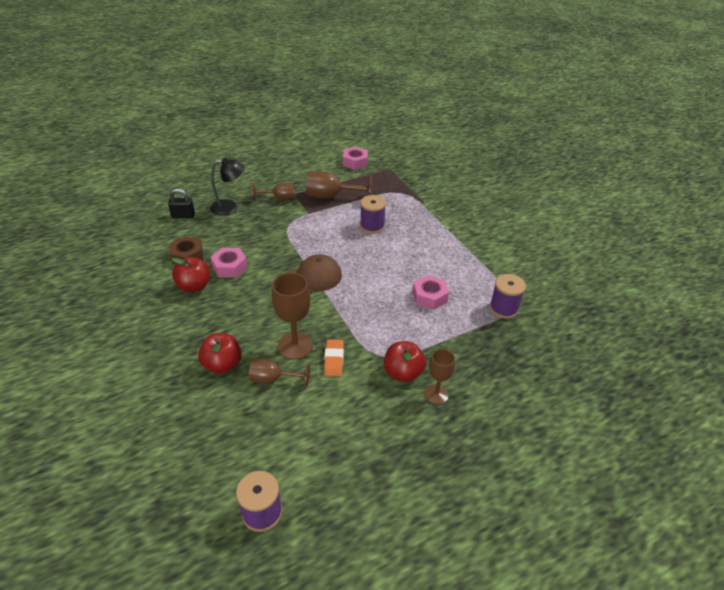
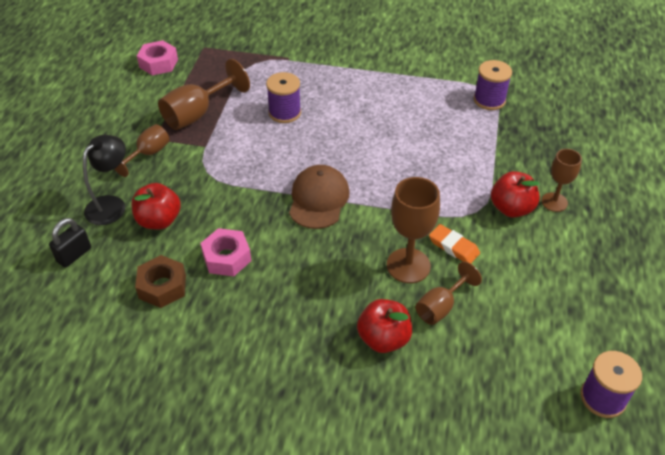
camera: 50 degrees left, 5 degrees up
red apple [172,257,210,292] -> red apple moved to [131,183,181,229]
pink nut [412,275,449,310] -> none

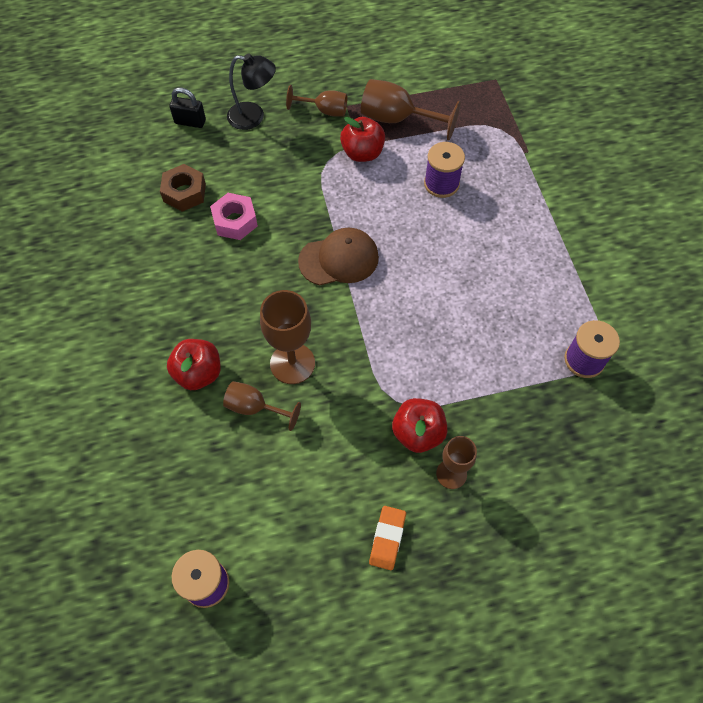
camera: 65 degrees right, 15 degrees up
red apple [131,183,181,229] -> red apple moved to [340,117,385,162]
pink nut [137,40,178,75] -> none
orange eraser [429,224,480,263] -> orange eraser moved to [369,506,406,570]

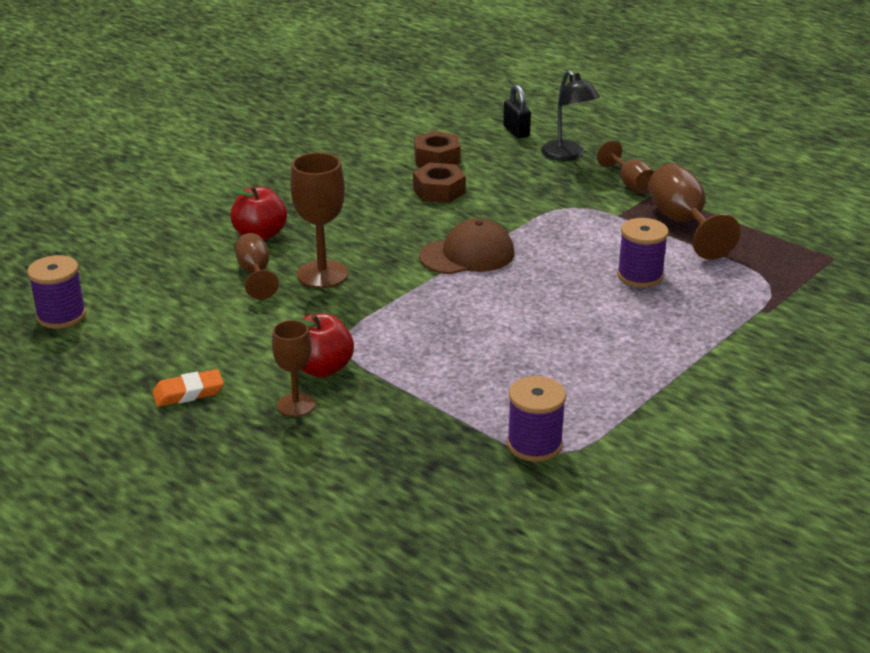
camera: 55 degrees right, 30 degrees down
pink nut [210,193,258,240] -> brown nut [413,163,466,203]
brown cap [298,228,379,286] -> brown cap turned 60 degrees counterclockwise [419,218,514,274]
red apple [340,117,385,162] -> none

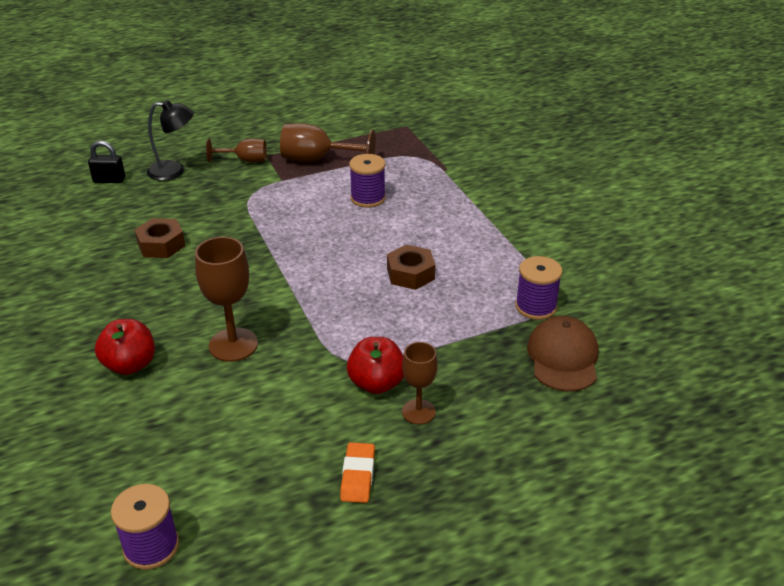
camera: 65 degrees left, 5 degrees up
brown goblet [235,233,279,300] -> none
brown nut [414,131,460,167] -> brown nut moved to [387,245,435,290]
brown cap [419,218,514,274] -> brown cap moved to [527,316,598,391]

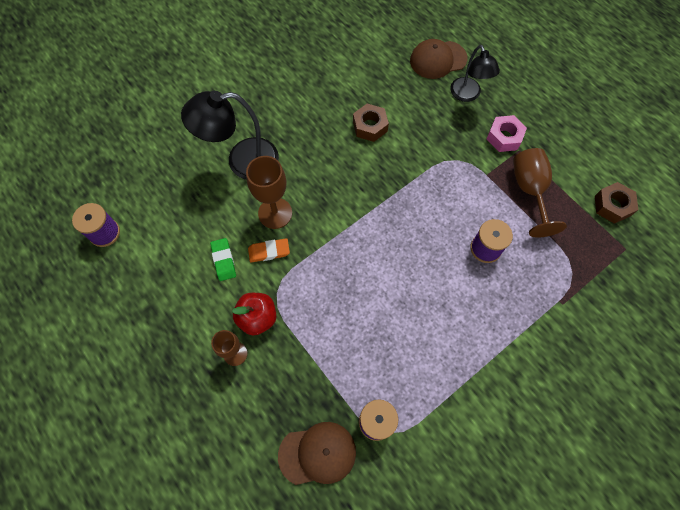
camera: 75 degrees right, 30 degrees up
black padlock [88,140,125,183] -> brown cap [410,39,468,79]
red apple [95,319,155,375] -> black lamp [181,91,279,180]
brown goblet [206,139,267,163] -> pink nut [487,115,527,152]
orange eraser [340,442,375,503] -> orange eraser moved to [248,238,290,262]
brown nut [387,245,435,290] -> brown nut moved to [595,182,638,224]
none -> green eraser [210,238,236,281]

